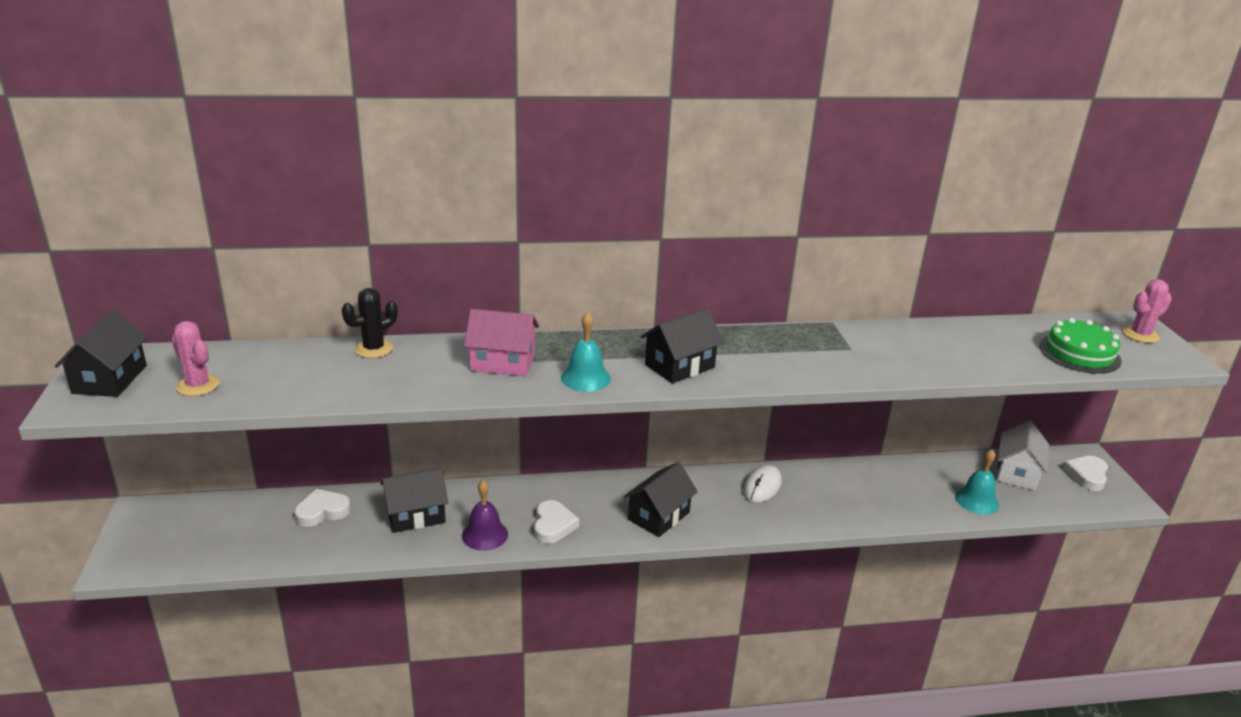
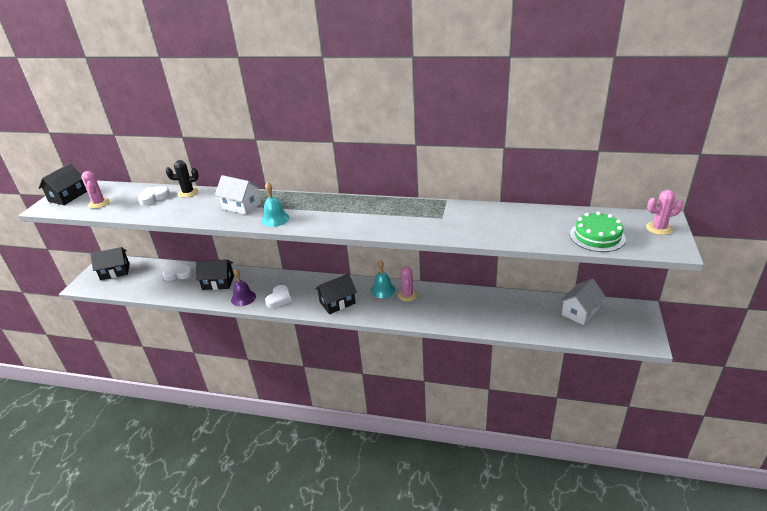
camera: 25 degrees right, 5 degrees up
pink house [464,309,539,376] -> white house [215,175,261,215]
black house [641,308,724,384] -> black house moved to [90,247,130,280]
white mouse [743,465,782,503] -> pink cactus [398,266,418,302]
turquoise bell [955,449,999,514] -> turquoise bell moved to [371,260,395,298]
white heart [1063,456,1108,491] -> white heart moved to [138,186,170,206]

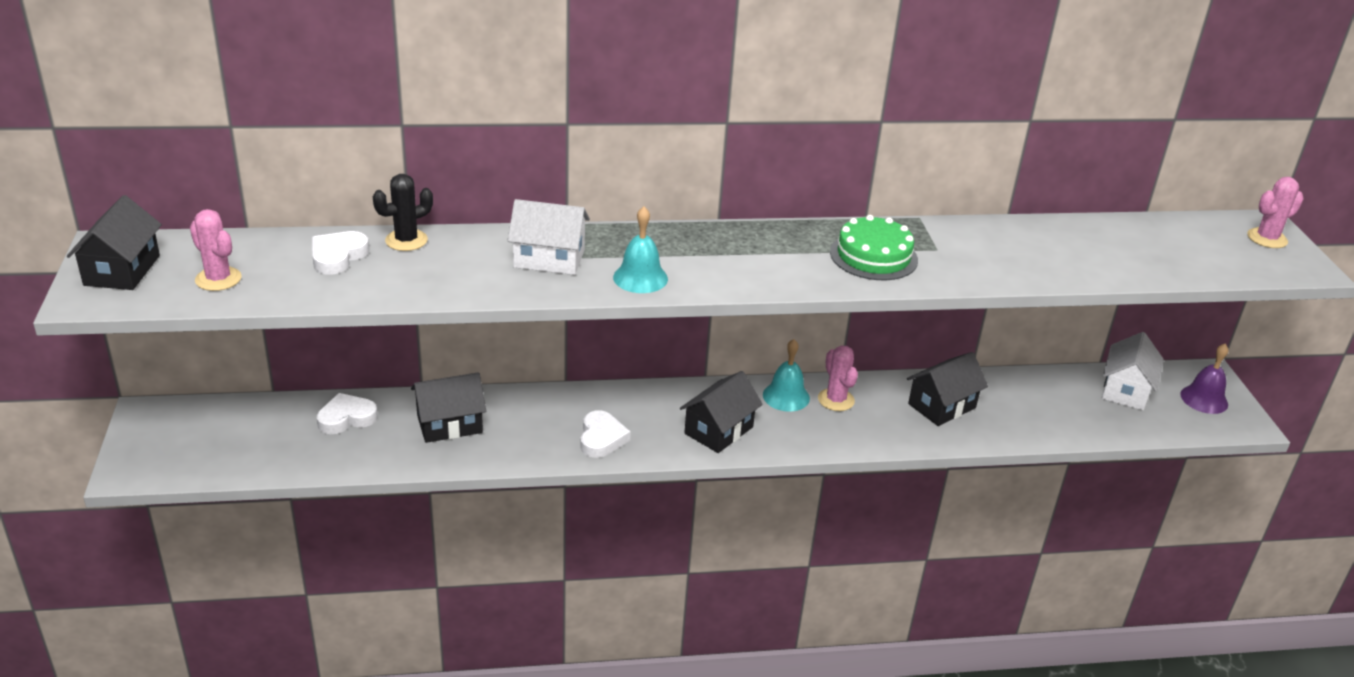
camera: 25 degrees left, 0 degrees up
black house [90,247,130,280] -> black house moved to [907,352,988,426]
purple bell [231,269,256,306] -> purple bell moved to [1181,344,1228,414]
green cake [570,212,626,252] -> green cake moved to [830,215,918,280]

